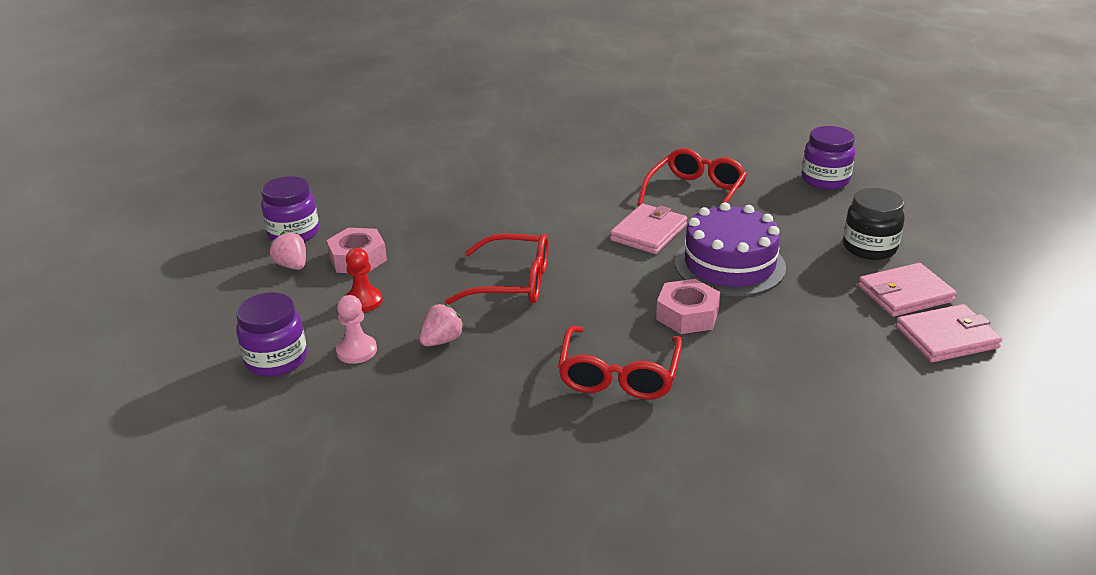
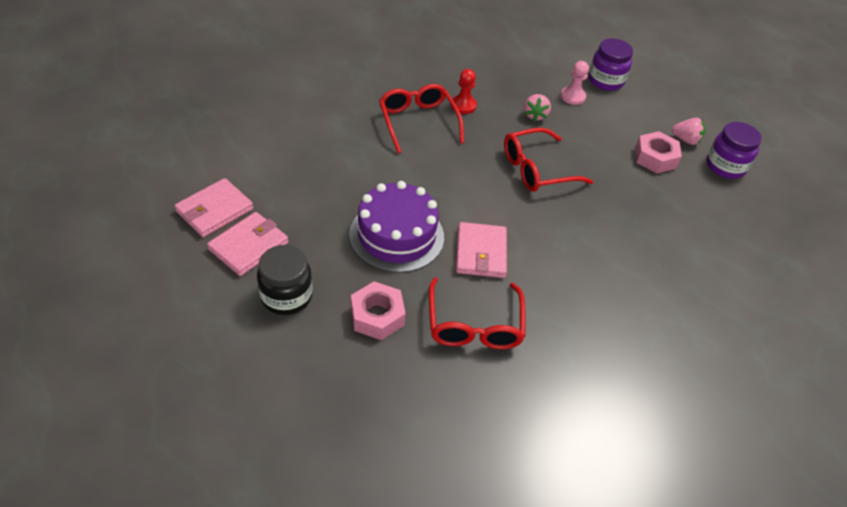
camera: 145 degrees right, 15 degrees up
red pawn [345,248,383,312] -> red pawn moved to [451,69,477,114]
pink nut [656,279,720,334] -> pink nut moved to [351,281,406,340]
purple jar [802,126,855,190] -> none

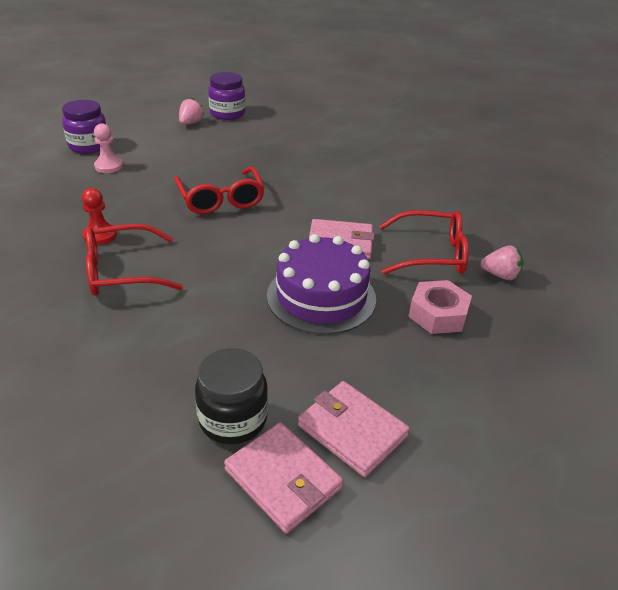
camera: 85 degrees left, 10 degrees down
black jar [257,245,313,315] -> black jar moved to [195,348,268,444]
pink strawberry [524,94,551,122] -> pink strawberry moved to [480,245,523,280]
pink nut [635,131,682,174] -> none

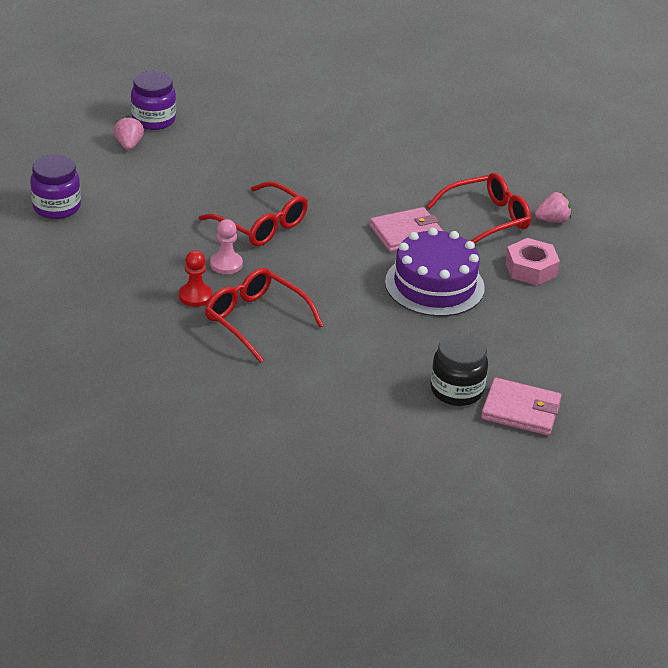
camera: 30 degrees left, 0 degrees up
red glasses [86,224,183,295] -> red glasses turned 90 degrees clockwise [205,268,324,363]
pink pawn [94,123,123,173] -> pink pawn moved to [210,219,243,274]
pink wallet [298,381,410,477] -> none

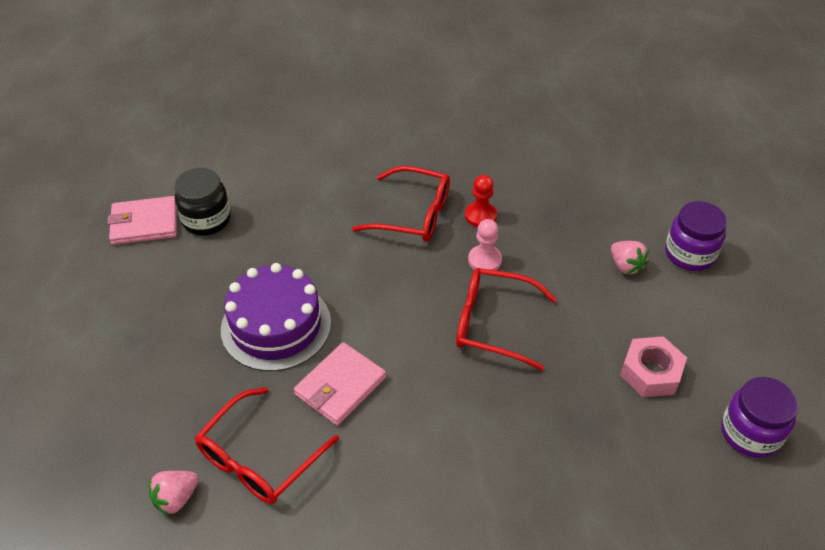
camera: 155 degrees right, 10 degrees up
pink strawberry [114,116,144,150] -> pink strawberry moved to [611,241,649,275]
pink nut [505,238,560,286] -> pink nut moved to [620,336,687,397]

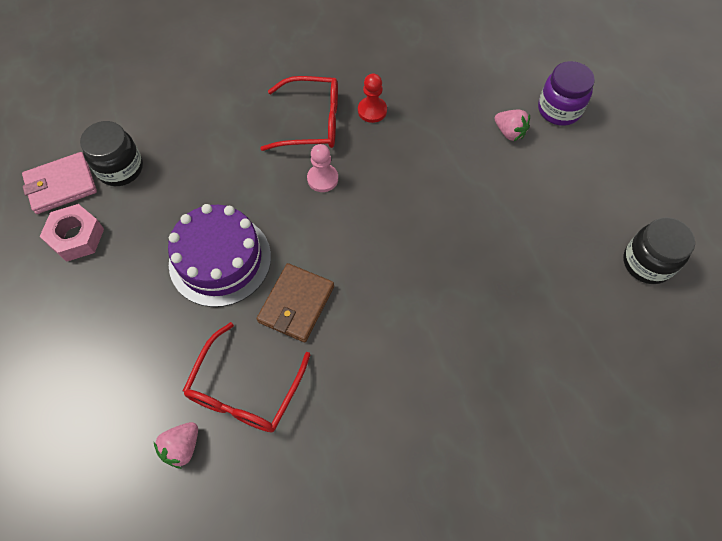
camera: 15 degrees left, 15 degrees up
pink wallet [294,342,386,426] -> brown wallet [257,263,334,342]
red glasses [456,268,557,371] -> none
pink pawn [468,219,502,270] -> pink pawn moved to [307,144,338,192]
pink nut [620,336,687,397] -> pink nut moved to [40,204,104,262]
purple jar [721,377,799,458] -> black jar [623,217,695,284]

